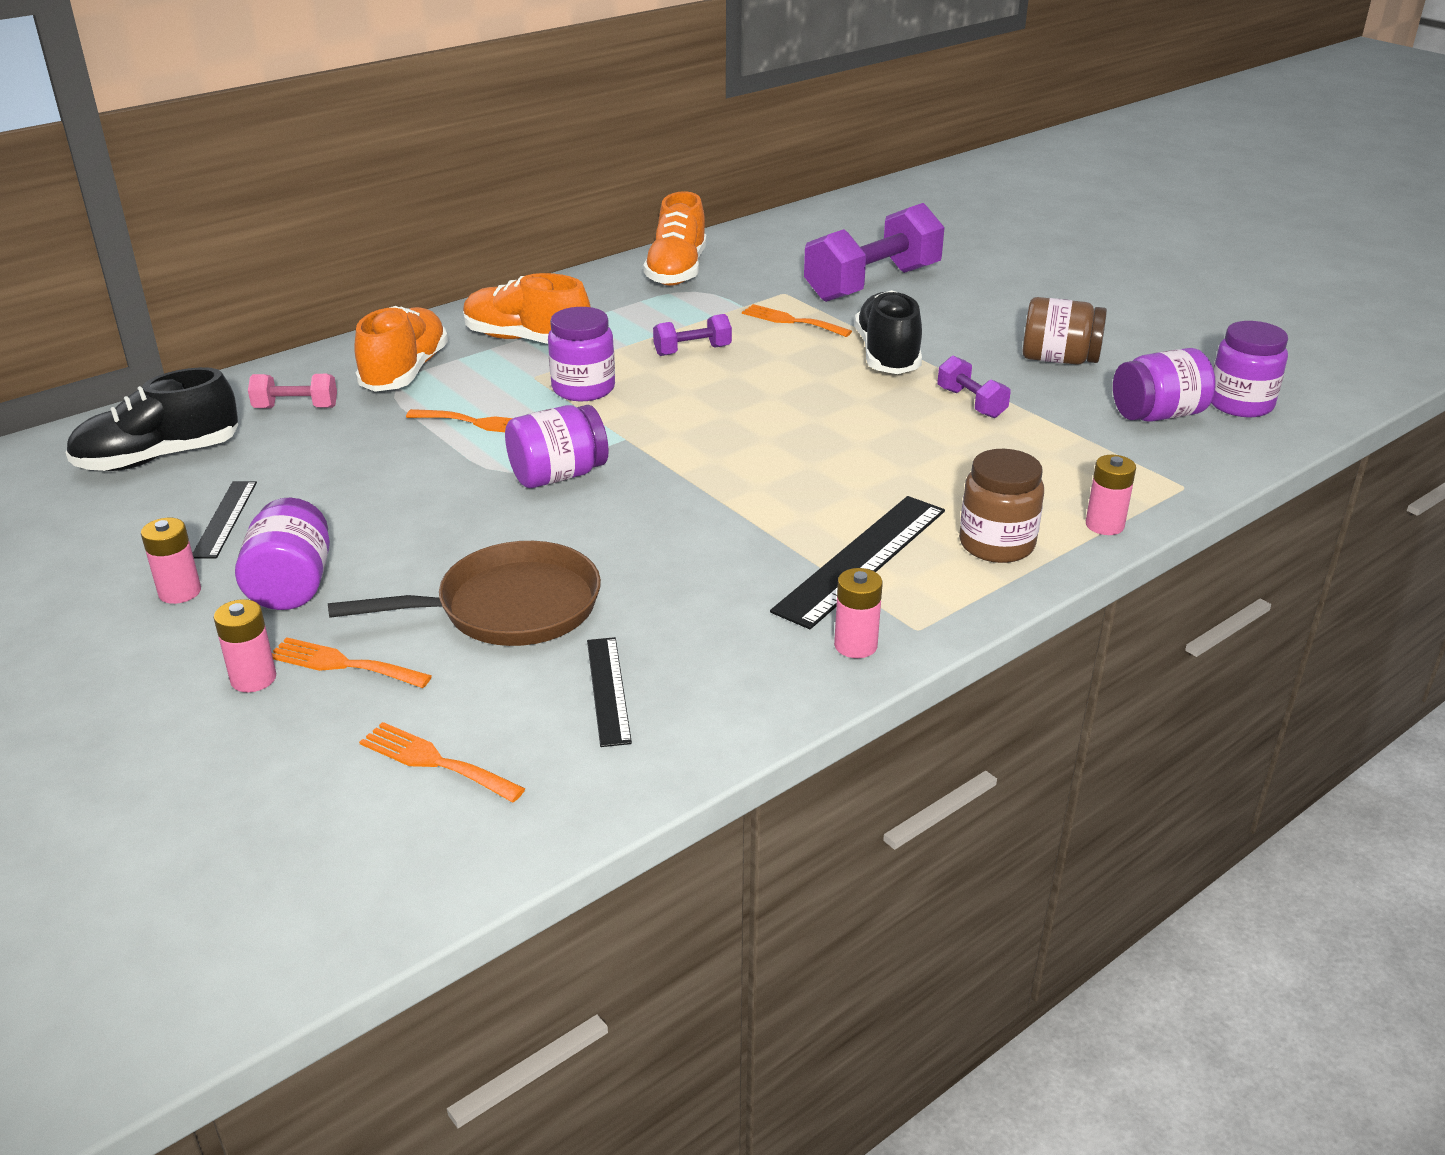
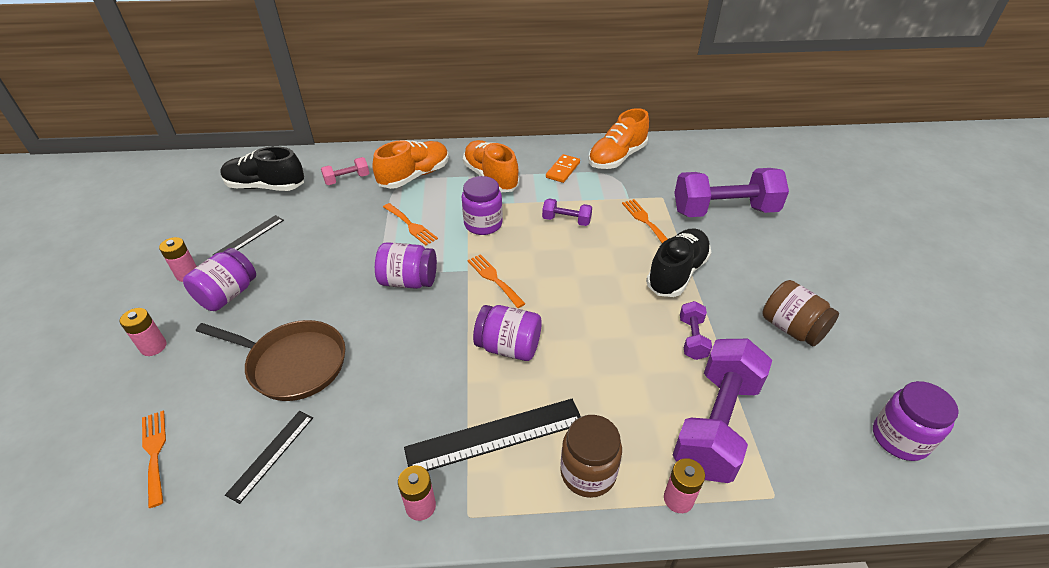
camera: 35 degrees right, 10 degrees up
pink dumbbell [248,374,337,408] -> pink dumbbell turned 60 degrees counterclockwise [321,157,369,185]
orange fork [272,637,432,688] -> orange fork moved to [467,254,526,308]
purple jar [1113,348,1216,422] -> purple jar moved to [473,305,541,361]
none -> orange domino [546,154,580,183]
none -> purple dumbbell [673,339,772,483]

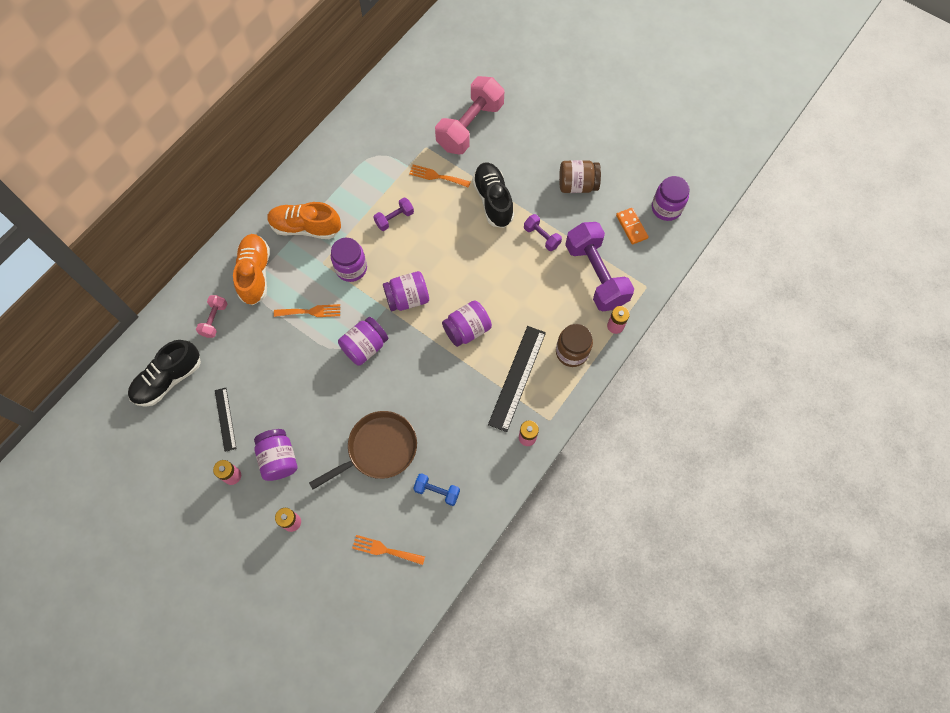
camera: 50 degrees left, 25 degrees up
black ruler [225,411,313,504] -> blue dumbbell [413,473,460,506]
orange fork [467,254,526,308] -> purple jar [383,271,429,311]
orange domino [546,154,580,183] -> orange domino moved to [616,208,648,245]
orange shoe [588,108,649,169] -> none
purple dumbbell [674,168,789,217] -> pink dumbbell [435,76,504,154]

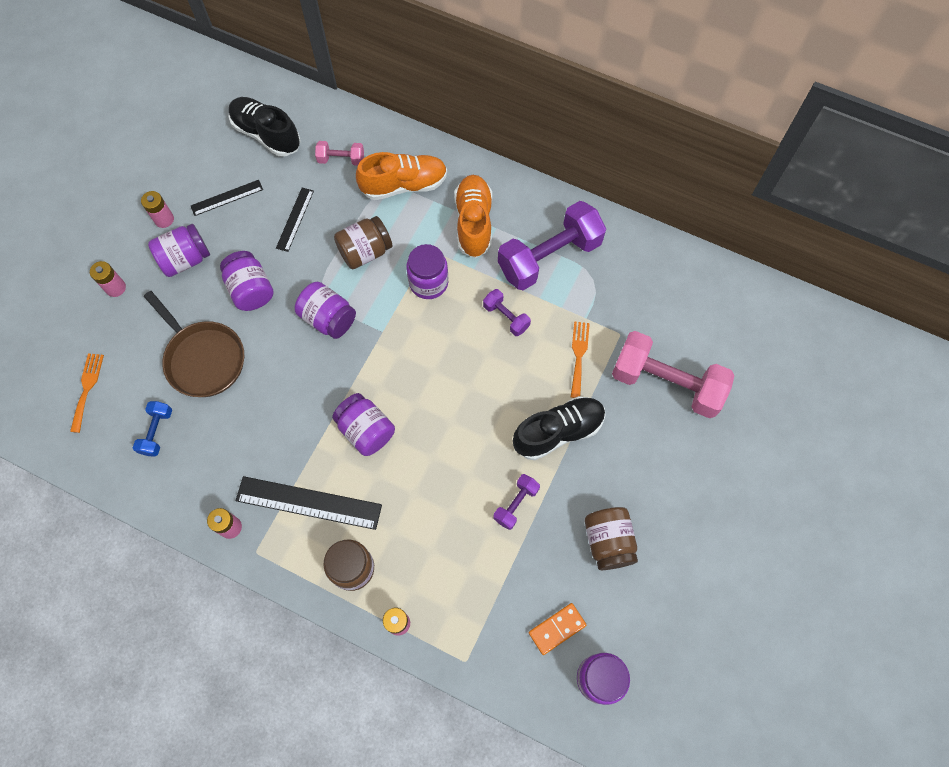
camera: 80 degrees right, 0 degrees up
orange fork [274,304,340,317] -> brown jar [334,216,393,269]
purple jar [383,271,429,311] -> purple jar moved to [220,251,273,311]
purple dumbbell [565,222,634,311] -> purple dumbbell moved to [498,201,606,290]
none -> black ruler [276,188,314,252]

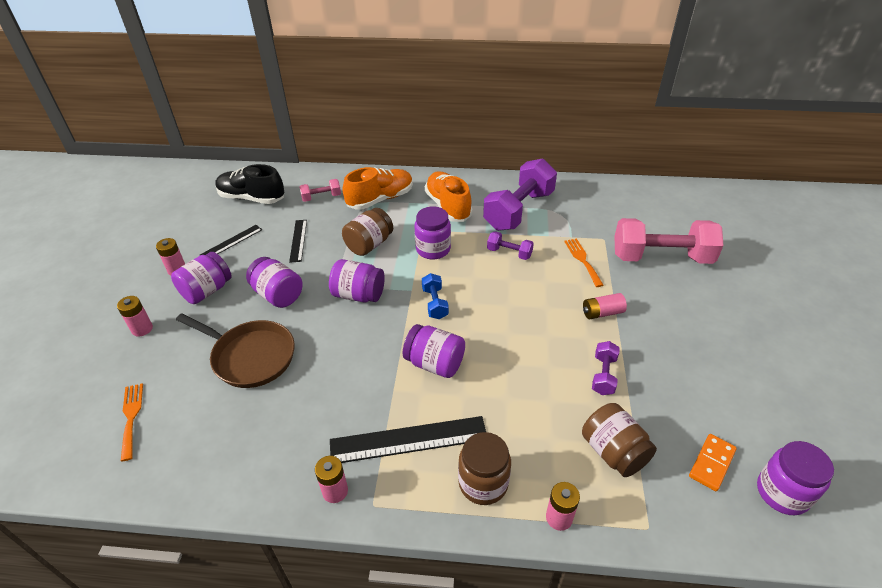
camera: 20 degrees left, 25 degrees down
blue dumbbell [133,401,172,456] -> blue dumbbell moved to [422,273,449,319]
black shoe [513,396,606,460] -> pink battery [583,293,627,319]
brown jar [584,507,638,570] -> brown jar moved to [582,403,657,477]

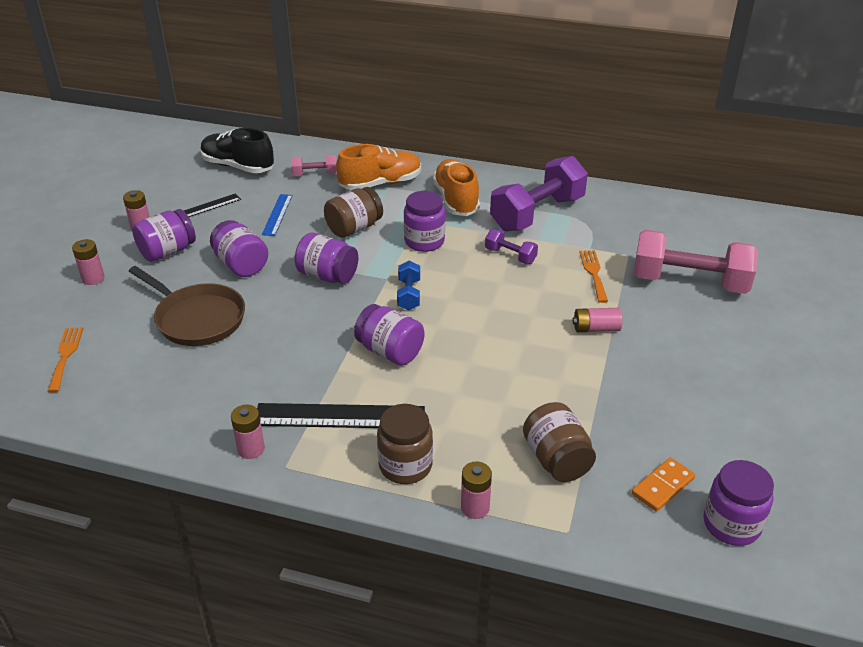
camera: 10 degrees right, 5 degrees down
black ruler [289,220,307,262] -> blue ruler [262,194,293,236]
purple dumbbell [592,341,620,395] -> none

